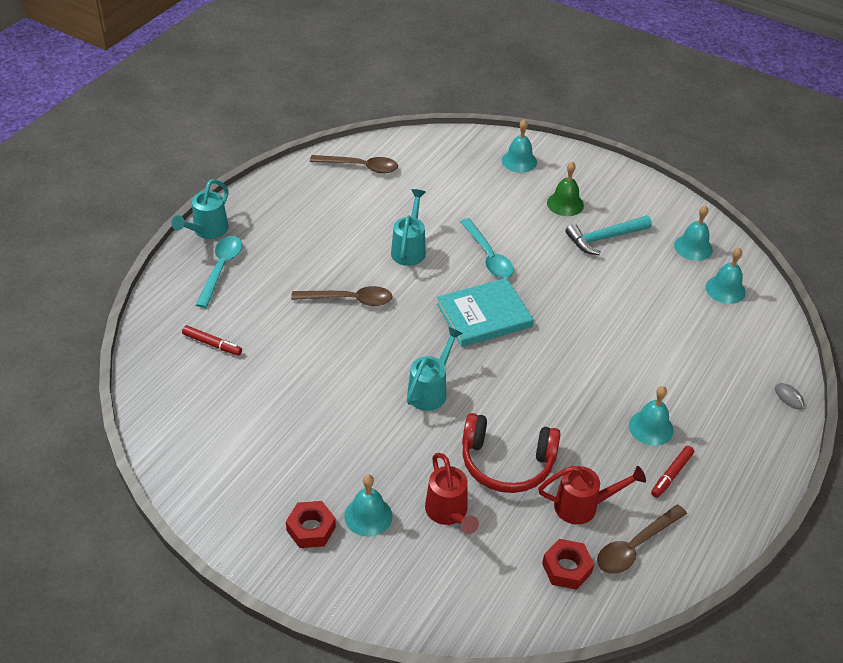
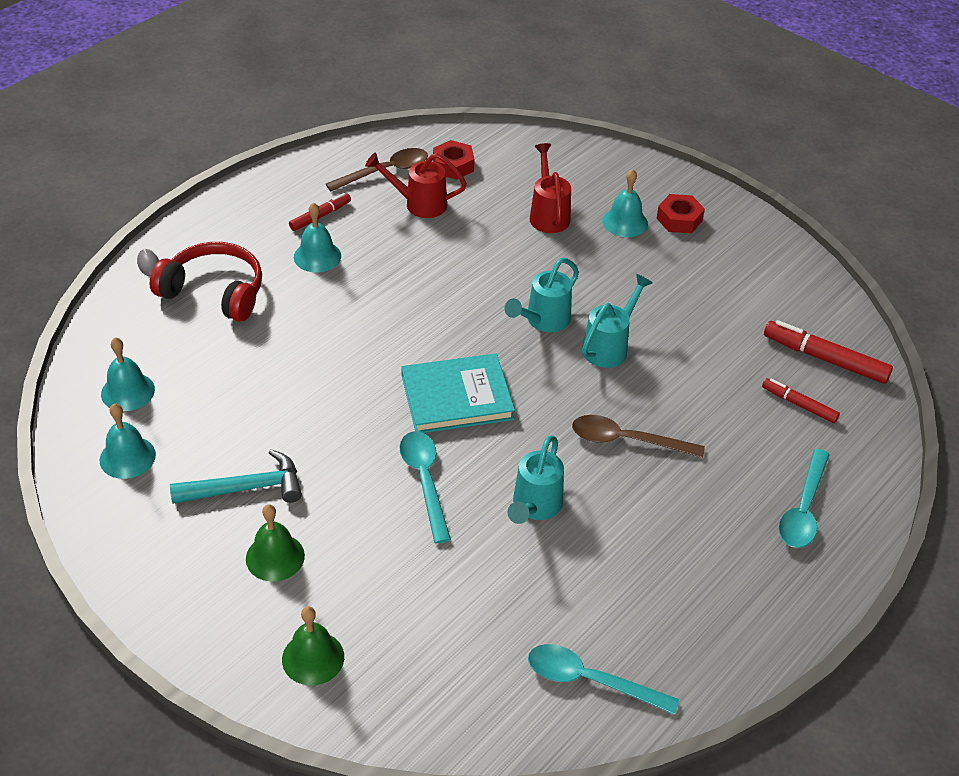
camera: 170 degrees left, 0 degrees up
turquoise watering can [172,179,229,239] -> turquoise watering can moved to [582,274,653,368]
brown spoon [310,155,398,173] -> turquoise spoon [528,644,679,715]
red headphones [462,413,561,493] -> red headphones moved to [150,242,262,322]
turquoise bell [502,119,537,173] -> green bell [282,606,344,686]
none -> red marker [764,320,893,384]

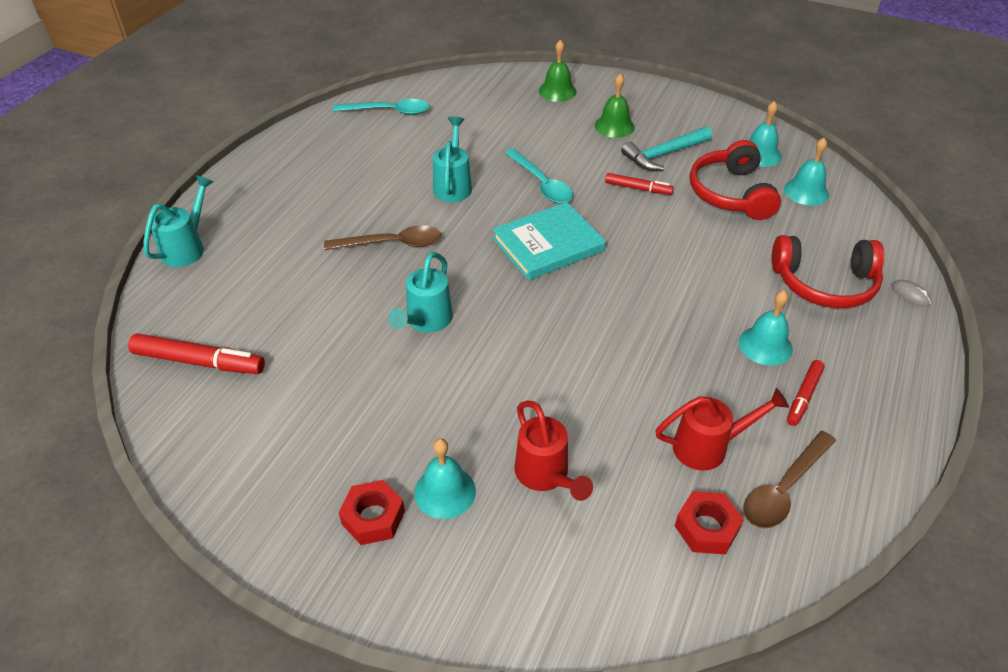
camera: 165 degrees right, 0 degrees up
turquoise watering can [505,258,579,332] -> turquoise watering can moved to [143,175,214,267]
red marker [762,378,840,423] -> red marker moved to [605,173,674,195]
turquoise spoon [778,449,830,548] -> none
none -> red headphones [690,140,781,220]

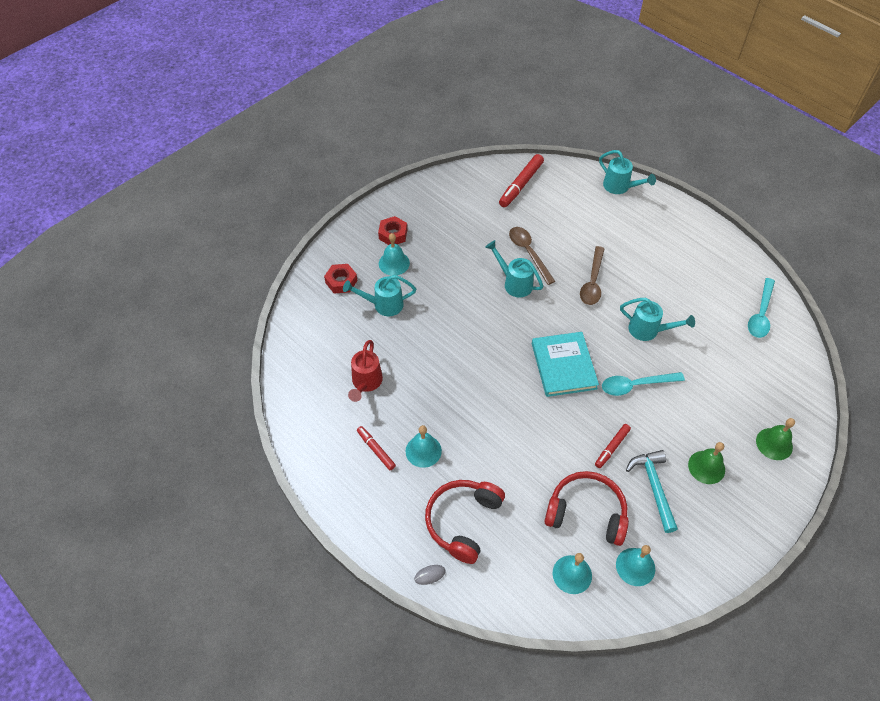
camera: 110 degrees right, 10 degrees up
red watering can [514,400,593,501] -> turquoise watering can [343,275,416,316]
red nut [675,491,744,555] -> red nut moved to [324,264,357,294]
brown spoon [743,431,836,529] -> brown spoon moved to [509,227,556,285]

